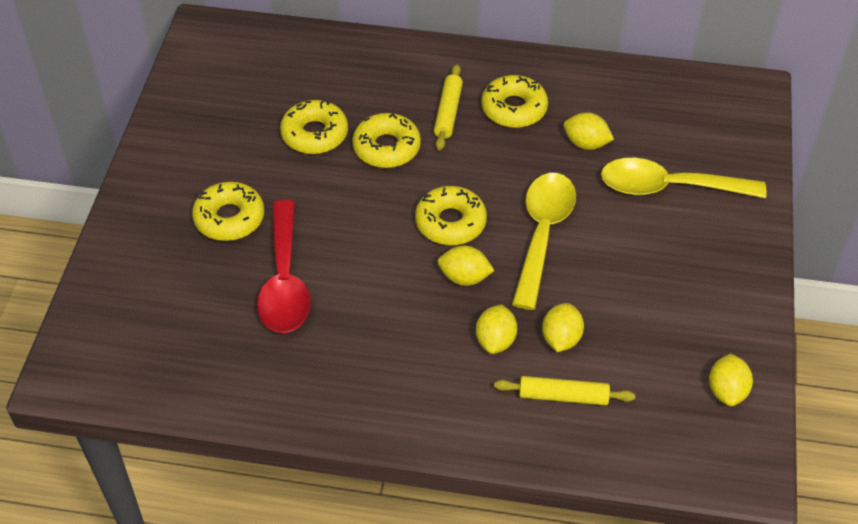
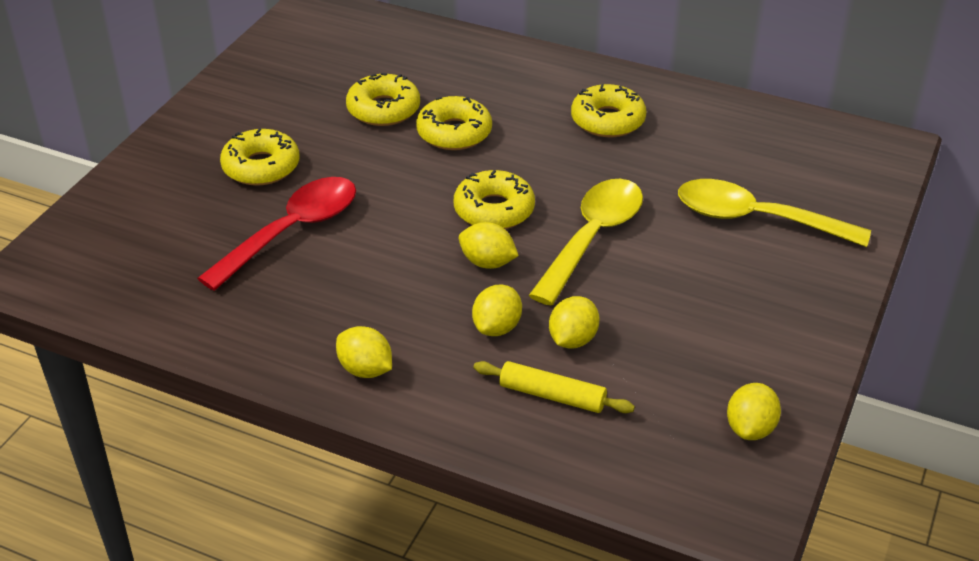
camera: 15 degrees right, 10 degrees down
red spoon [257,200,311,333] -> red spoon turned 150 degrees counterclockwise [197,177,356,291]
yellow rolling pin [434,64,463,150] -> none
yellow lemon [564,113,614,150] -> yellow lemon moved to [336,326,392,378]

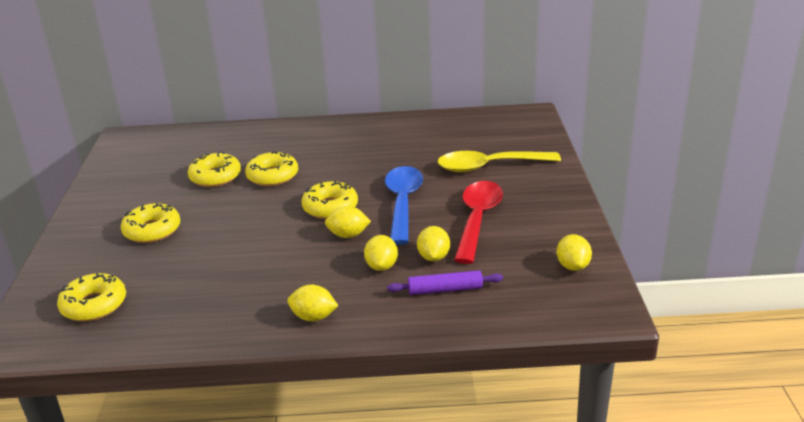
camera: 25 degrees left, 10 degrees down
red spoon [197,177,356,291] -> red spoon moved to [454,181,503,264]
yellow rolling pin [474,361,635,413] -> purple rolling pin [387,270,503,295]
yellow spoon [529,179,643,305] -> blue spoon [385,166,423,245]
yellow donut [571,84,646,137] -> yellow donut moved to [57,273,126,321]

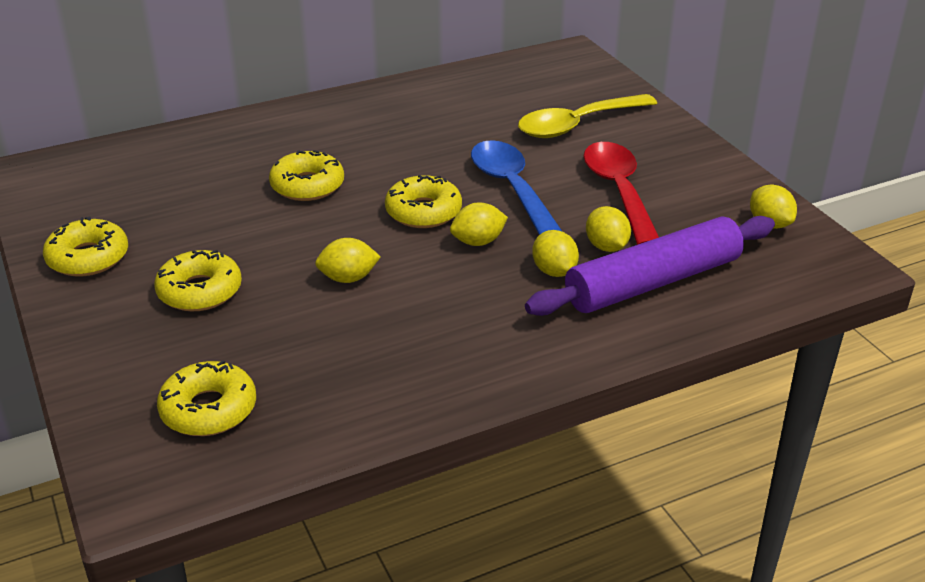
camera: 25 degrees left, 5 degrees up
yellow donut [188,151,241,187] -> yellow donut moved to [43,216,128,277]
yellow lemon [287,285,338,321] -> yellow lemon moved to [315,238,381,283]
purple rolling pin [387,270,503,295] -> purple rolling pin [525,216,775,316], size x2.01

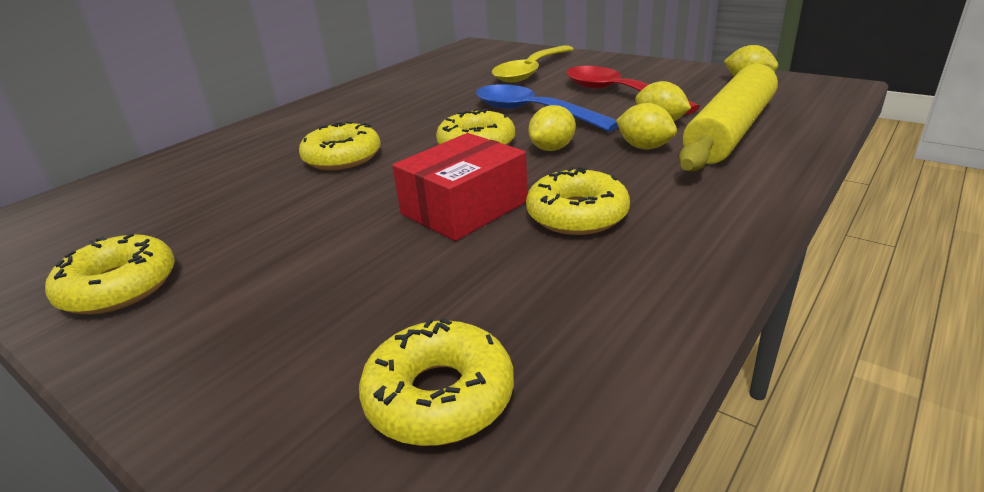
camera: 25 degrees left, 5 degrees down
yellow donut [154,250,242,311] -> yellow donut moved to [526,167,630,235]
yellow lemon [315,238,381,283] -> red box [392,133,528,241]
purple rolling pin [525,216,775,316] -> yellow rolling pin [679,64,778,171]

